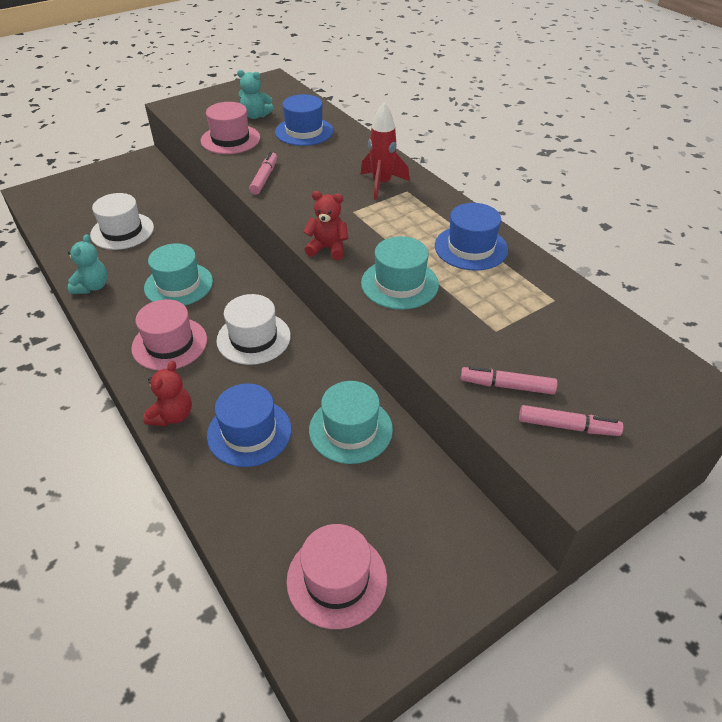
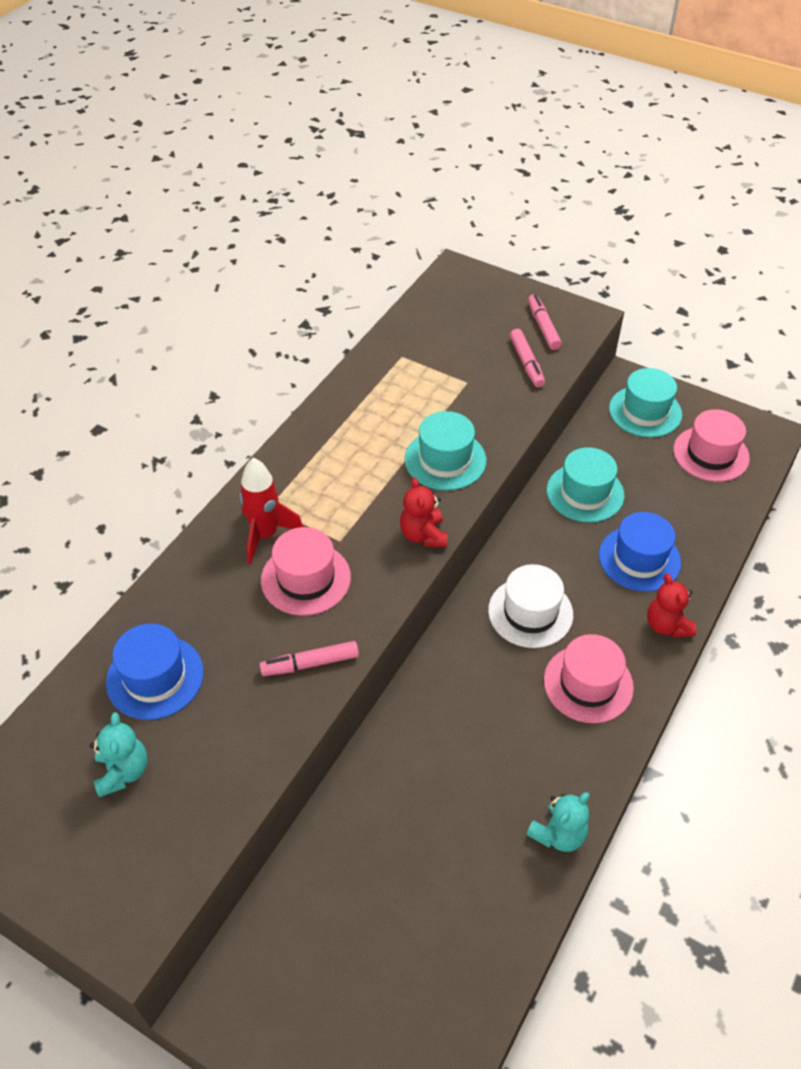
camera: 115 degrees left, 5 degrees up
turquoise teddy bear [68,234,108,294] -> turquoise teddy bear turned 150 degrees clockwise [526,792,590,852]
white hat [90,193,154,250] -> none
red teddy bear [143,361,192,426] -> red teddy bear turned 105 degrees counterclockwise [647,574,696,638]
turquoise hat [144,243,213,306] -> turquoise hat moved to [609,368,682,438]
pink hat [201,102,260,154] -> pink hat moved to [261,527,351,616]
blue hat [435,203,508,271] -> none

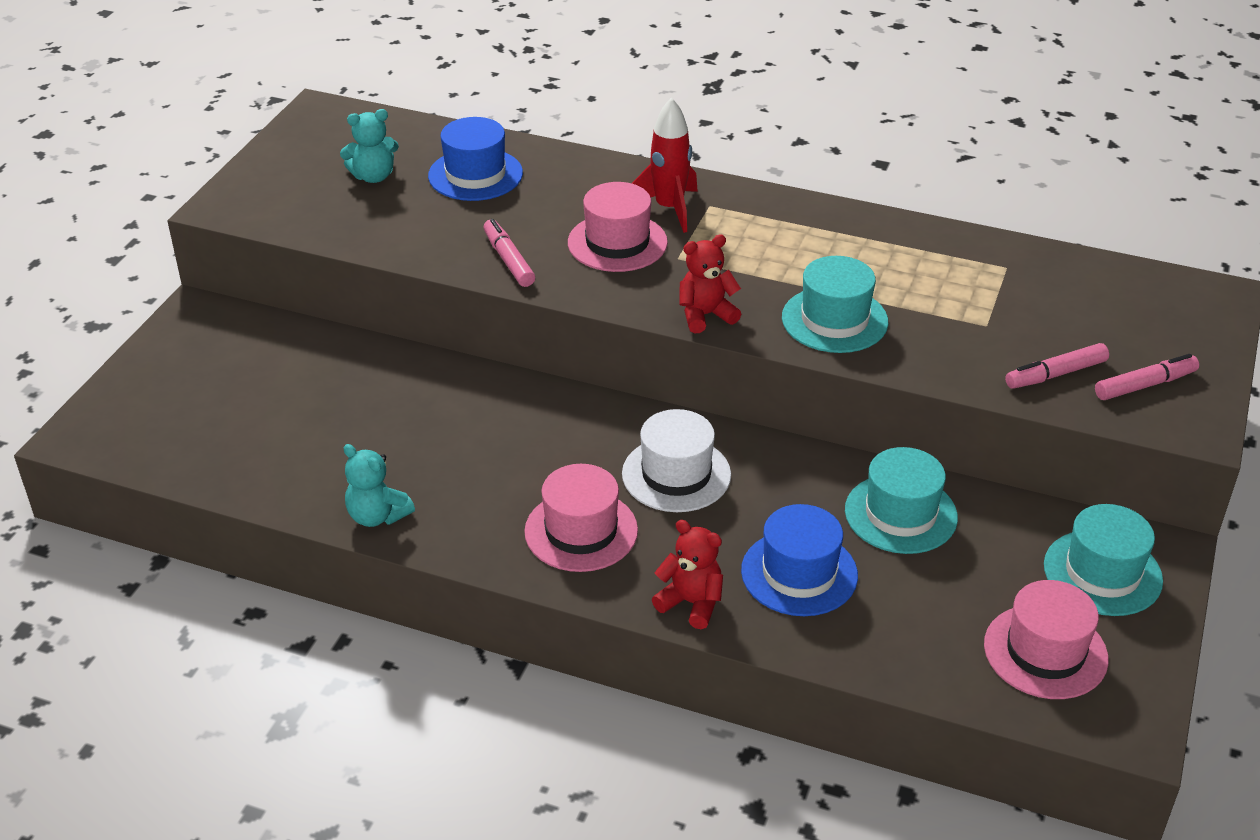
camera: 80 degrees right, 10 degrees down
red teddy bear [647,574,696,638] -> red teddy bear turned 60 degrees clockwise [652,520,723,629]

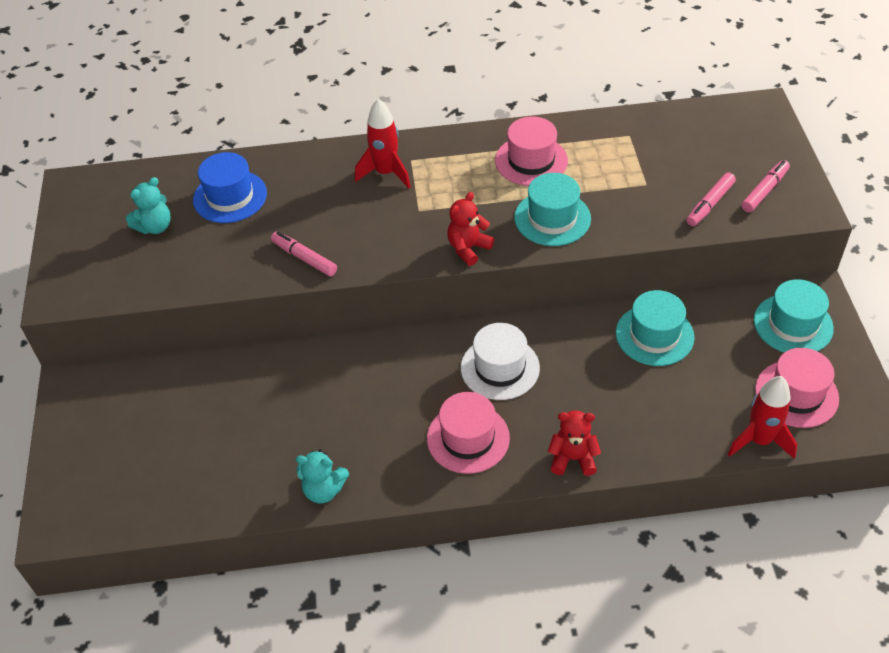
camera: 25 degrees left, 10 degrees up
pink hat [568,182,668,272] -> pink hat moved to [495,117,568,186]
blue hat [741,504,858,616] -> none
none -> red rocket [728,376,797,459]

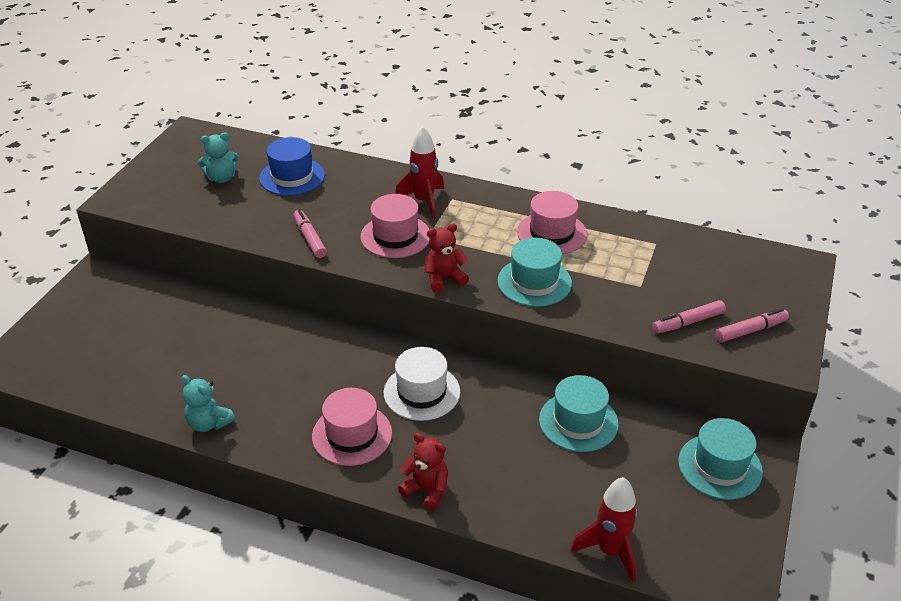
camera: 25 degrees right, 10 degrees down
pink hat [755,348,839,428] -> pink hat moved to [360,194,430,258]

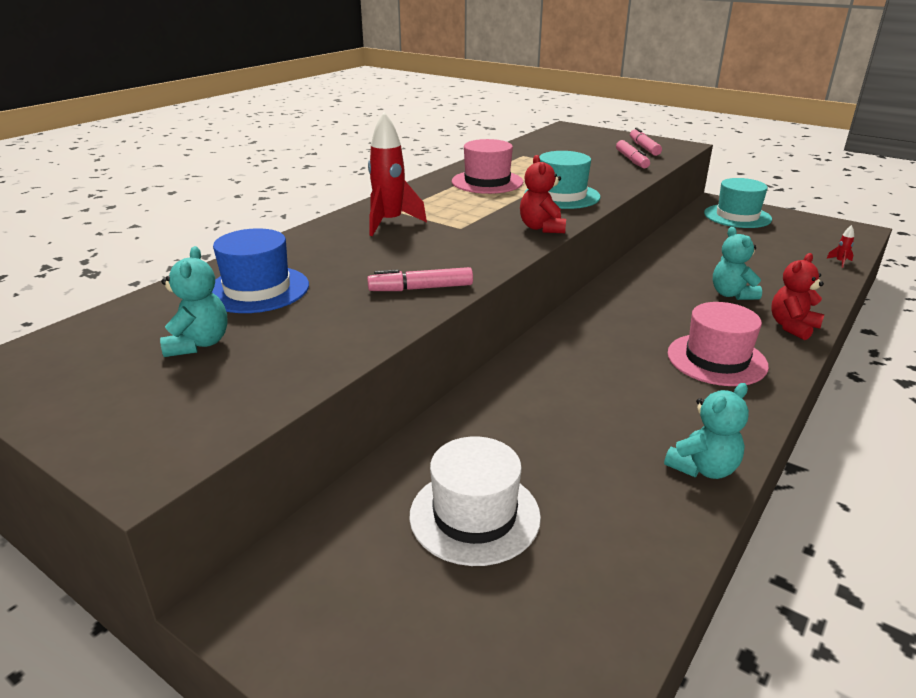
camera: 75 degrees left, 10 degrees down
pink hat [360,194,430,258] -> none
white hat [384,347,460,421] -> white hat moved to [409,436,541,566]
turquoise hat [539,375,618,452] -> none
red rocket [570,477,638,582] -> red rocket [826,225,854,268], size x0.41
none -> turquoise teddy bear [713,227,762,300]

